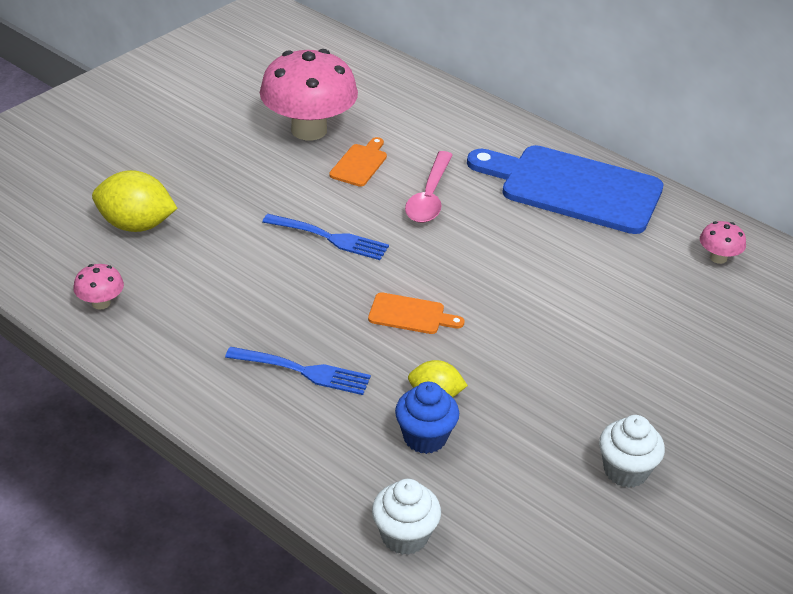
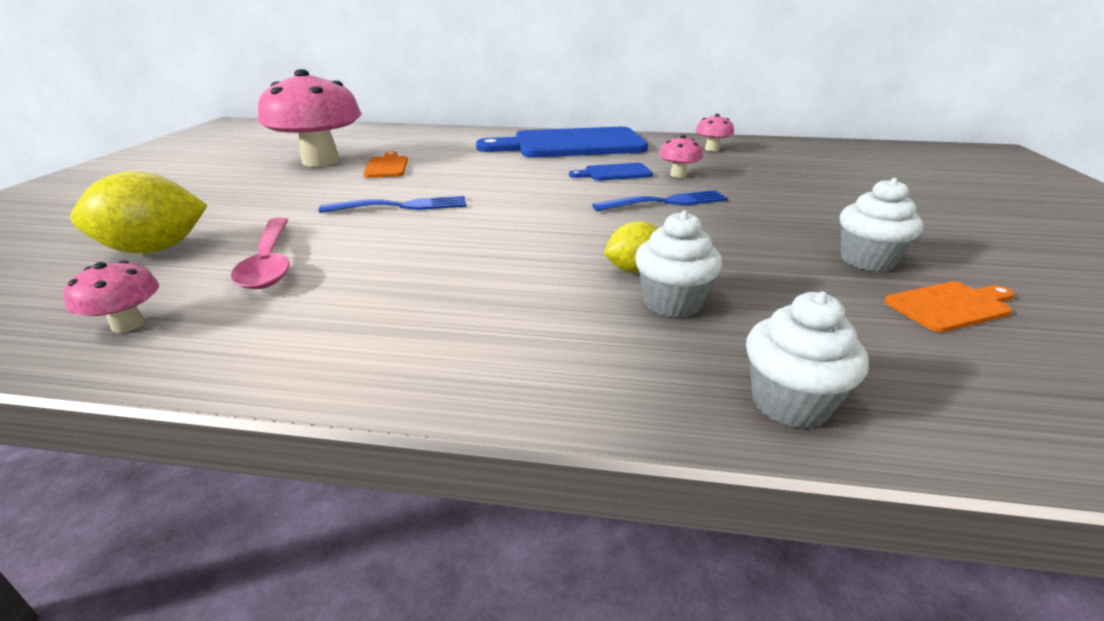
camera: 30 degrees left, 10 degrees down
blue fork [225,347,371,395] -> blue fork moved to [592,190,728,211]
orange cutting board [368,292,464,334] -> orange cutting board moved to [884,281,1014,332]
blue cupcake [395,382,459,454] -> white cupcake [635,210,723,318]
pink spoon [405,151,453,223] -> pink spoon moved to [231,217,290,289]
none -> blue cutting board [569,163,653,181]
none -> pink mushroom [659,135,703,178]

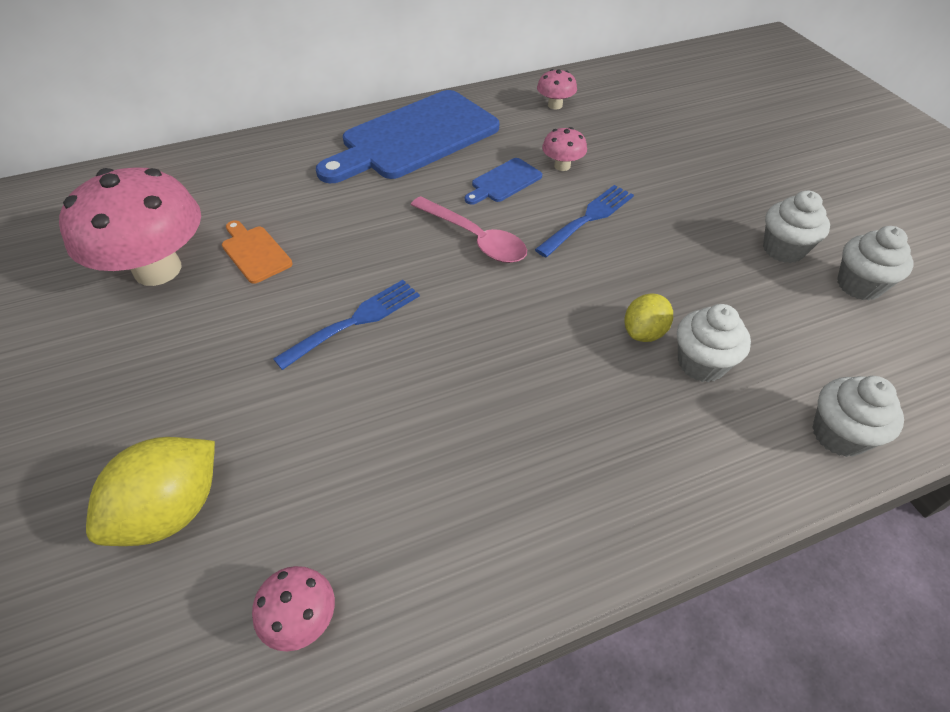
camera: 30 degrees left, 20 degrees up
pink spoon [231,217,290,289] -> pink spoon moved to [411,196,527,263]
orange cutting board [884,281,1014,332] -> white cupcake [837,226,914,300]

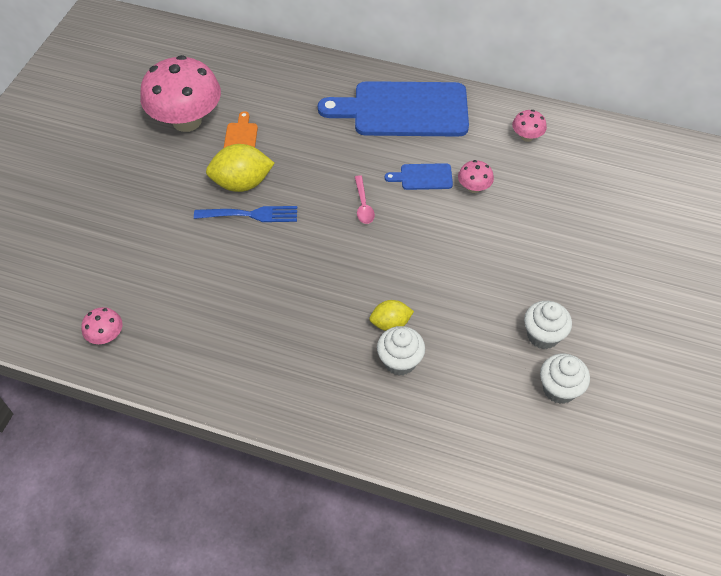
camera: 40 degrees right, 5 degrees up
yellow lemon [86,437,215,546] -> yellow lemon moved to [206,144,275,192]
pink spoon [411,196,527,263] -> pink spoon [355,175,375,224], size x0.61
blue fork [535,185,634,257] -> none
white cupcake [812,376,904,457] -> none

